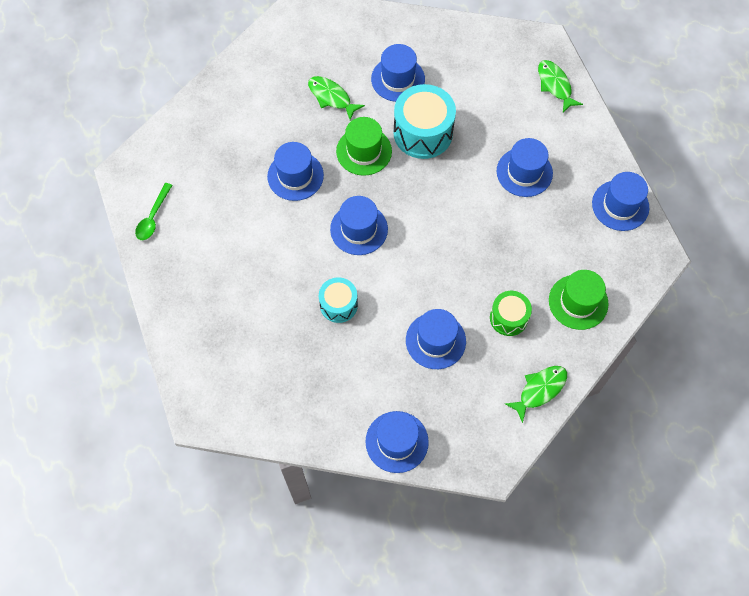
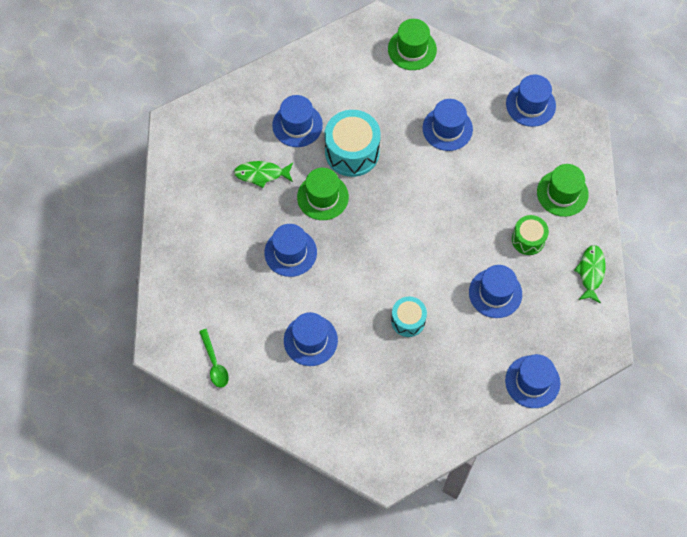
camera: 40 degrees left, 0 degrees up
blue hat [330,196,388,255] -> blue hat moved to [284,312,338,366]
green fish [538,60,583,113] -> green hat [388,19,437,70]

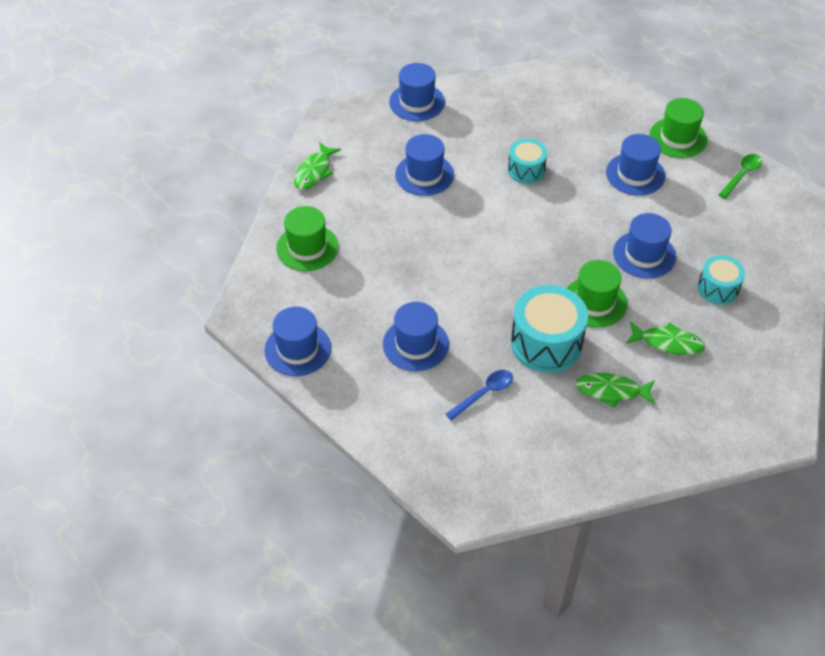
camera: 165 degrees left, 15 degrees down
green spoon [199,329,229,388] -> green spoon turned 45 degrees clockwise [718,154,762,199]
blue hat [272,95,323,147] -> green fish [575,373,655,408]
green hat [388,19,437,70] -> green hat moved to [649,98,707,158]
green drum [512,215,549,255] -> none
none -> blue spoon [446,370,513,421]
none -> turquoise drum [698,255,745,305]

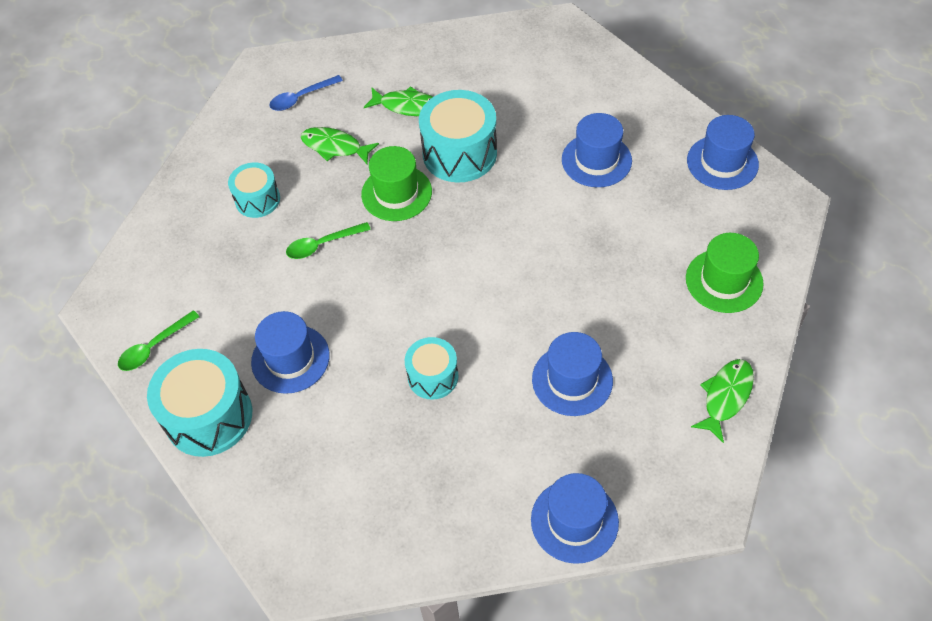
camera: 170 degrees left, 5 degrees up
blue spoon [446,370,513,421] -> blue spoon moved to [269,75,343,111]
blue hat [613,213,676,279] -> green spoon [286,222,371,259]
green hat [649,98,707,158] -> turquoise drum [147,349,252,457]

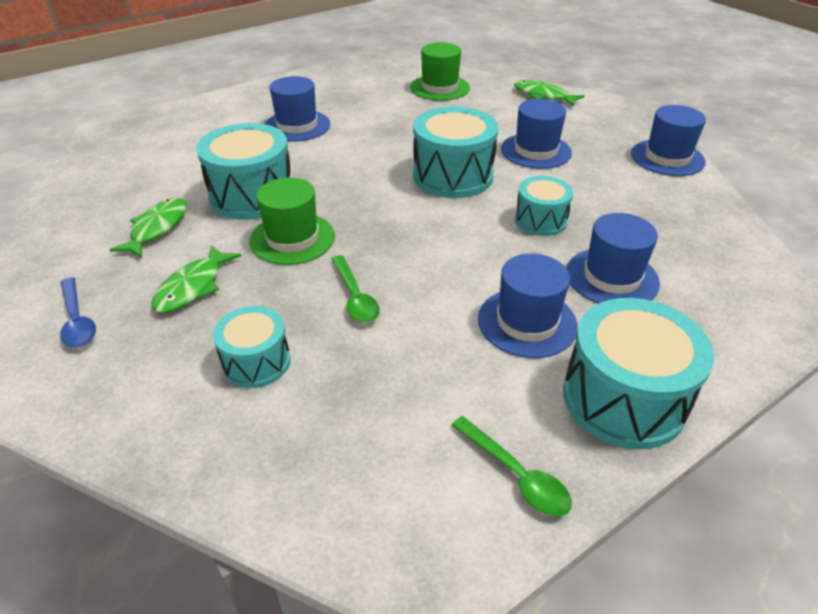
camera: 90 degrees left, 15 degrees down
blue hat [687,115,759,190] -> blue hat moved to [566,213,660,304]
none -> turquoise drum [413,106,498,198]

